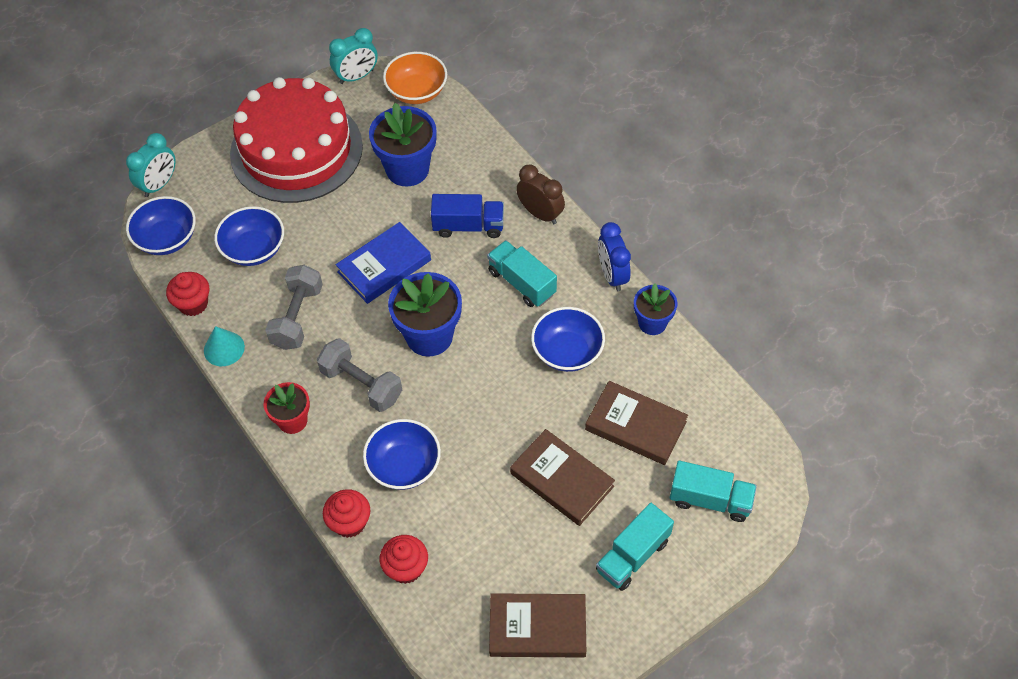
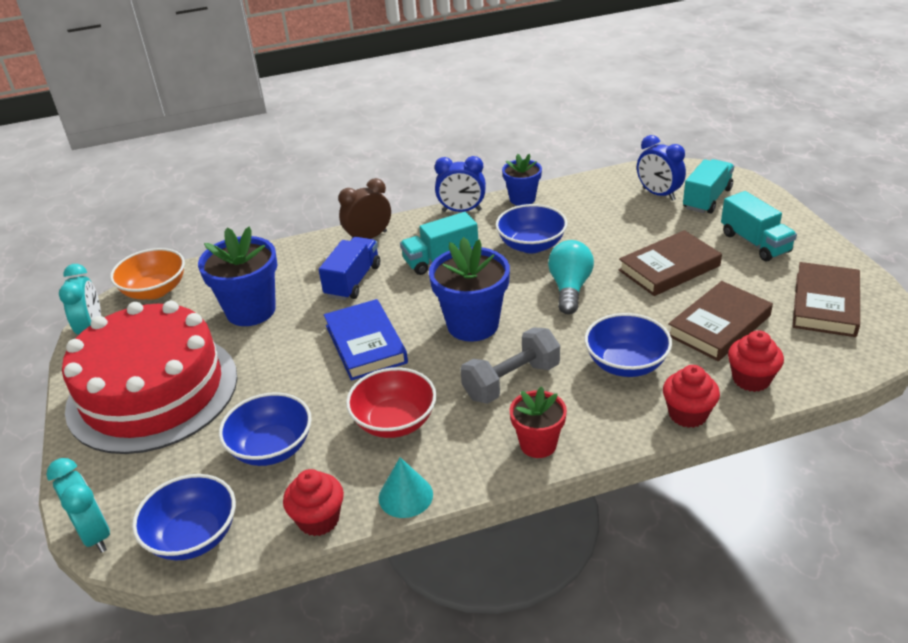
camera: 70 degrees left, 20 degrees down
grey dumbbell [265,265,323,350] -> red bowl [346,367,437,438]
brown book [585,381,688,465] -> brown book moved to [668,281,773,361]
none -> turquoise light bulb [548,240,594,314]
none -> blue clock [637,135,686,201]

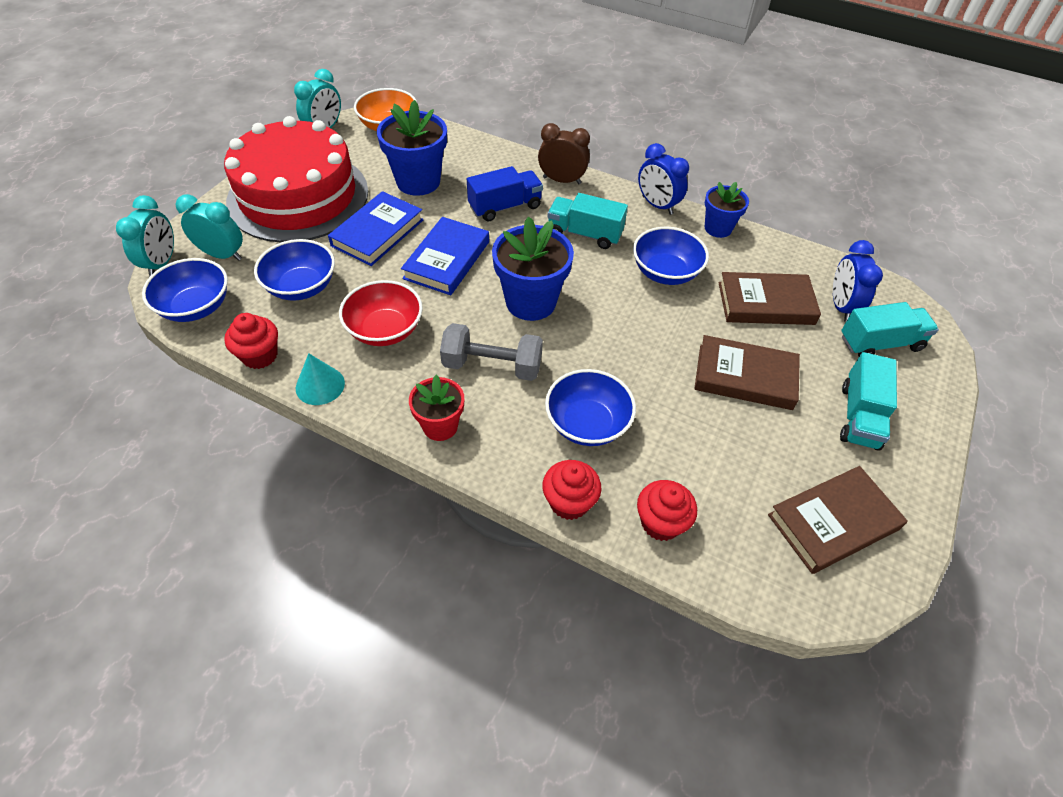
camera: 40 degrees right, 15 degrees up
turquoise light bulb [548,240,594,314] -> none
brown book [668,281,773,361] -> brown book moved to [719,272,821,325]
none -> turquoise clock [175,194,243,261]
none -> blue book [328,191,423,266]

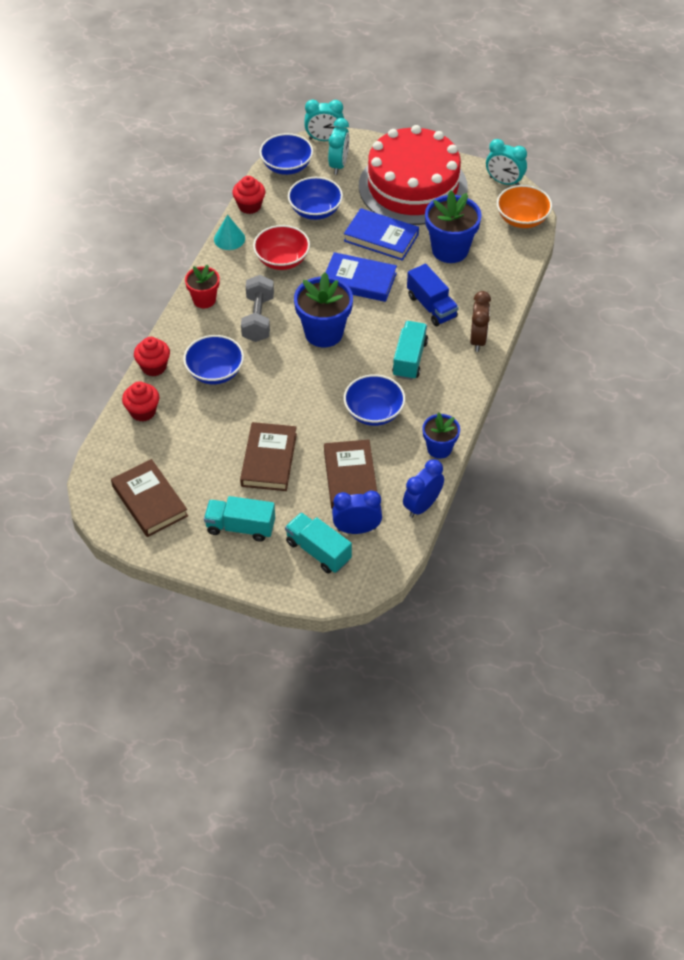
camera: 85 degrees right, 0 degrees up
blue clock [638,143,689,215] -> blue clock moved to [403,459,444,518]
turquoise truck [841,302,939,356] -> turquoise truck turned 150 degrees clockwise [285,512,352,574]

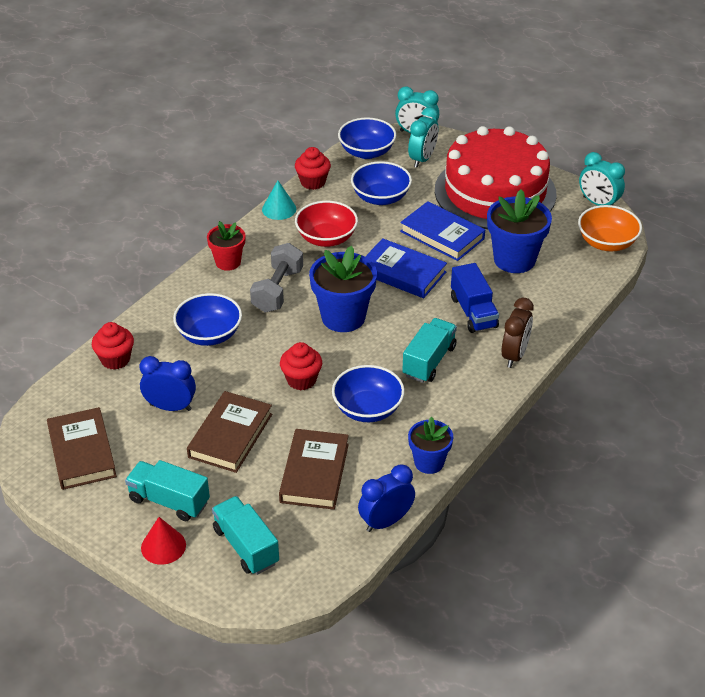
camera: 15 degrees right, 10 degrees down
red cupcake [134,337,170,376] -> red cupcake moved to [280,342,322,390]
blue clock [332,491,382,534] -> blue clock moved to [139,356,196,411]
none -> red cone [141,517,186,565]

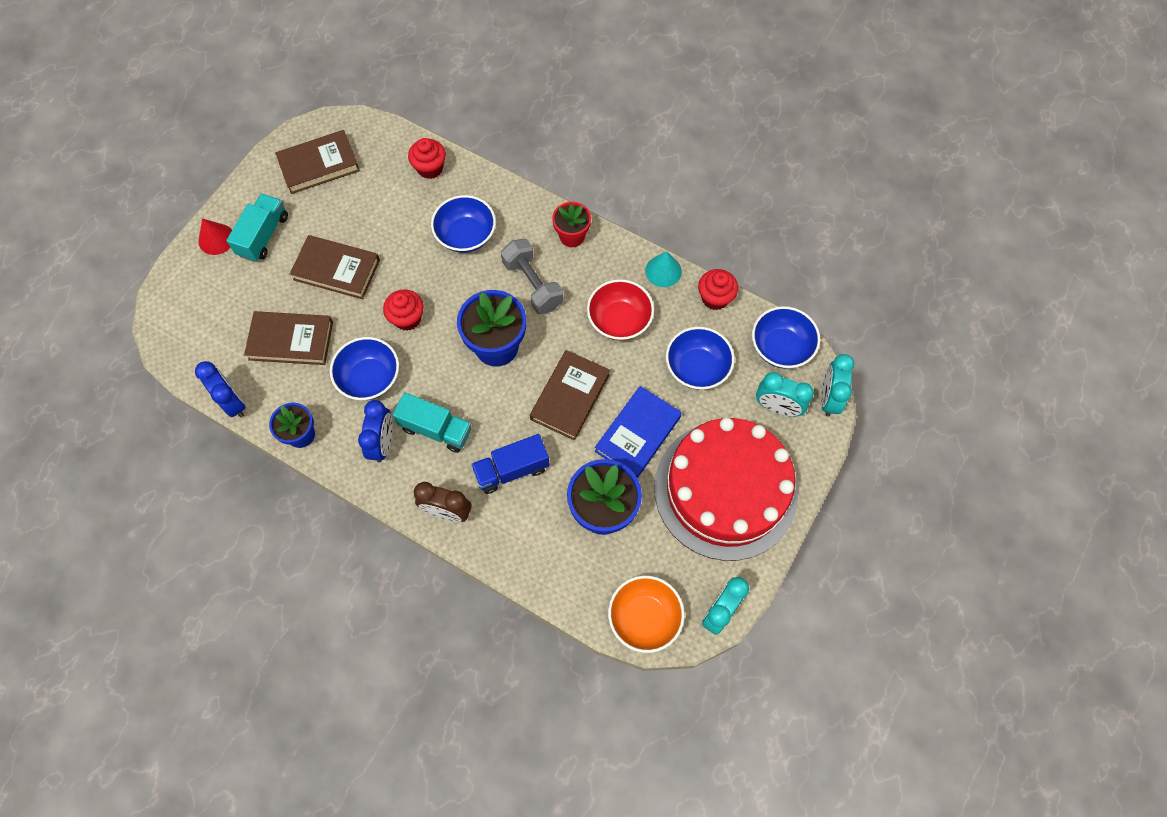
camera: 85 degrees right, 25 degrees up
blue clock [139,356,196,411] -> blue clock moved to [358,400,393,462]
turquoise truck [212,496,279,575] -> none
grey dumbbell [250,243,303,313] -> grey dumbbell turned 45 degrees clockwise [501,239,563,314]
blue book [365,238,447,298] -> brown book [530,350,610,441]

